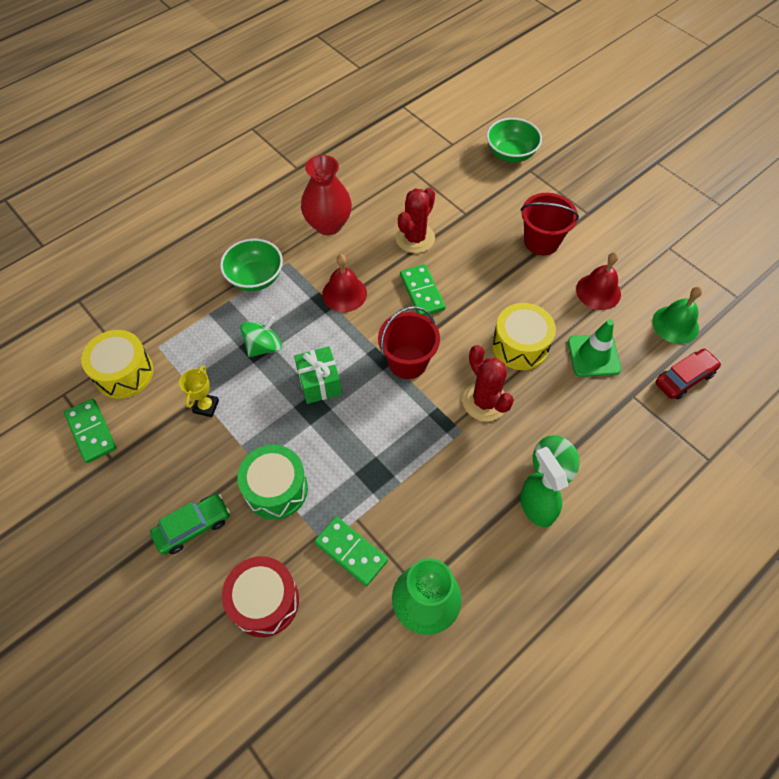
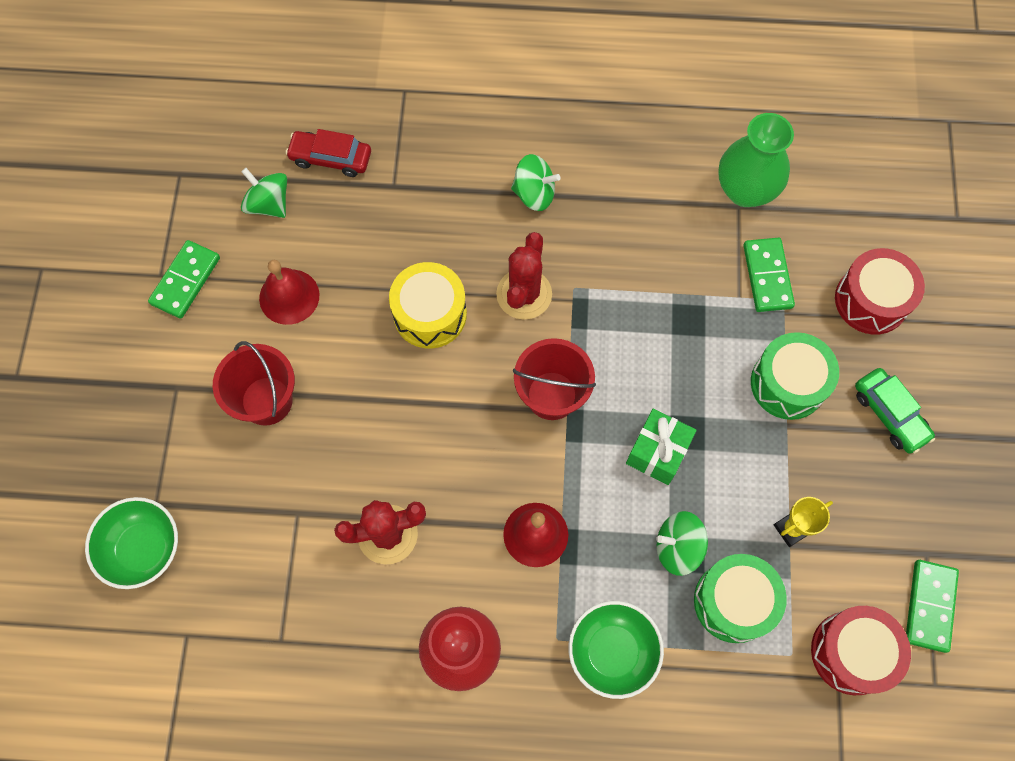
camera: 135 degrees left, 10 degrees up
yellow drum [81,330,153,399] -> red drum [811,606,911,695]
green car [150,494,230,555] -> green car turned 135 degrees counterclockwise [855,368,935,453]
green domino [400,264,446,316] -> green domino moved to [148,240,220,319]
green spray bottle [520,447,568,528] -> none
green traffic cone [568,319,621,377] -> none
green bell [652,287,702,344] -> green spinning top [241,168,287,218]
none -> green drum [694,554,787,643]

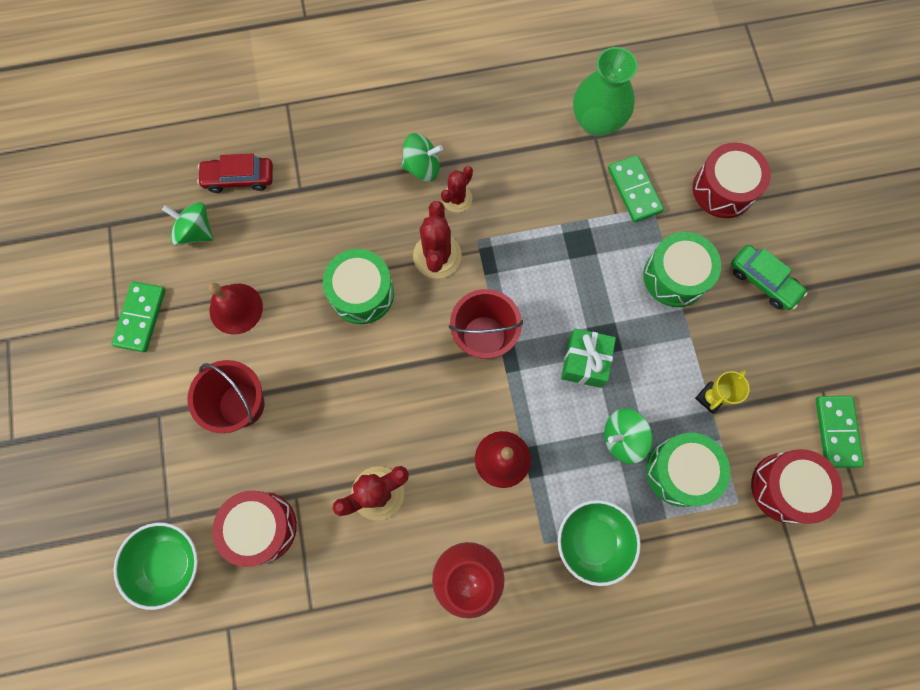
camera: 15 degrees left, 5 degrees up
yellow drum [389,262,467,349] -> green drum [323,249,394,324]
none -> red drum [212,490,297,567]
none -> red cactus [441,166,473,212]

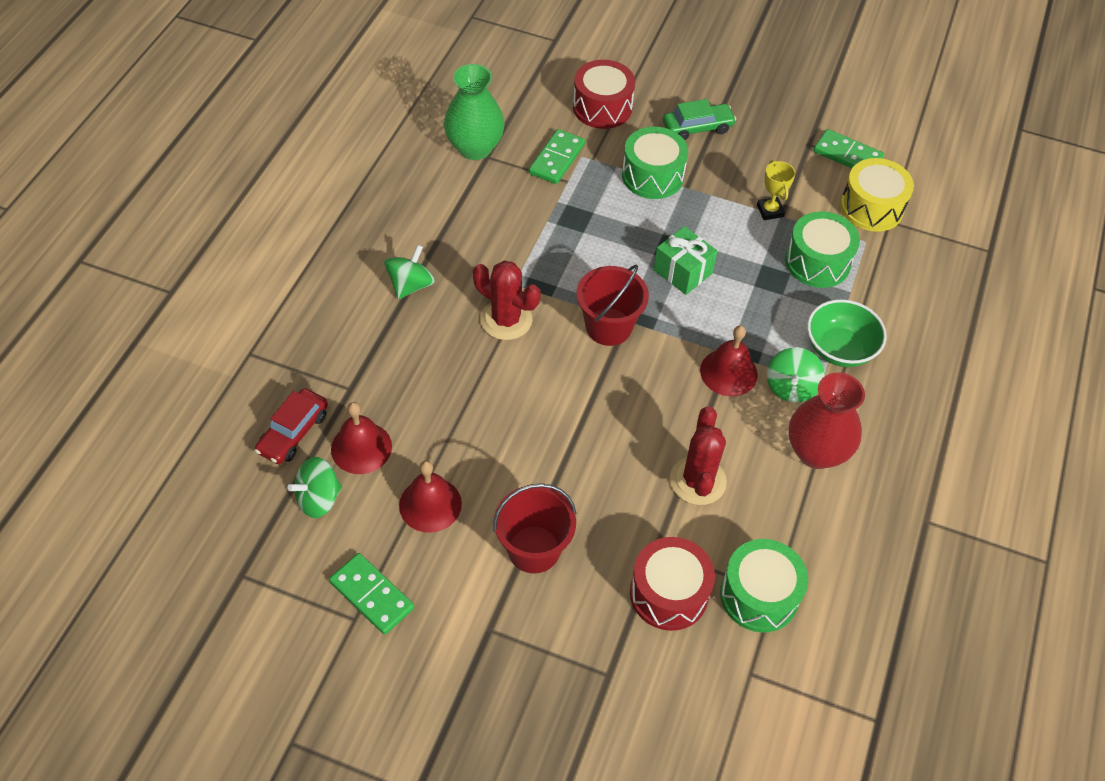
camera: 60 degrees left, 20 degrees down
green bowl [113,523,198,610] -> none
green drum [323,249,394,324] -> green drum moved to [720,539,808,633]
red cactus [441,166,473,212] -> none
green spinning top [604,408,652,464] -> green spinning top moved to [767,347,825,402]
green domino [608,155,664,222] -> green domino turned 75 degrees counterclockwise [529,129,585,184]
red drum [751,449,843,524] -> yellow drum [840,158,914,232]
none -> red bell [331,402,392,474]

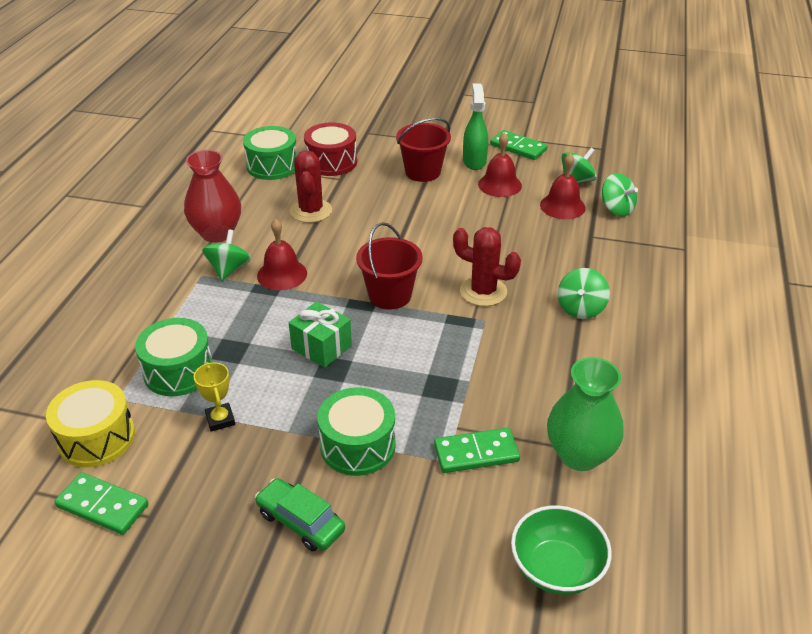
camera: 175 degrees right, 15 degrees down
red car [255,388,328,464] -> green spinning top [602,173,638,217]
green domino [529,129,585,184] -> green domino turned 60 degrees clockwise [434,428,520,473]
red drum [573,60,635,129] -> none
green car [663,99,736,140] -> green car turned 60 degrees clockwise [255,478,345,551]
green bowl [807,299,887,367] -> green bowl moved to [511,505,612,595]
none -> green spray bottle [463,84,488,170]

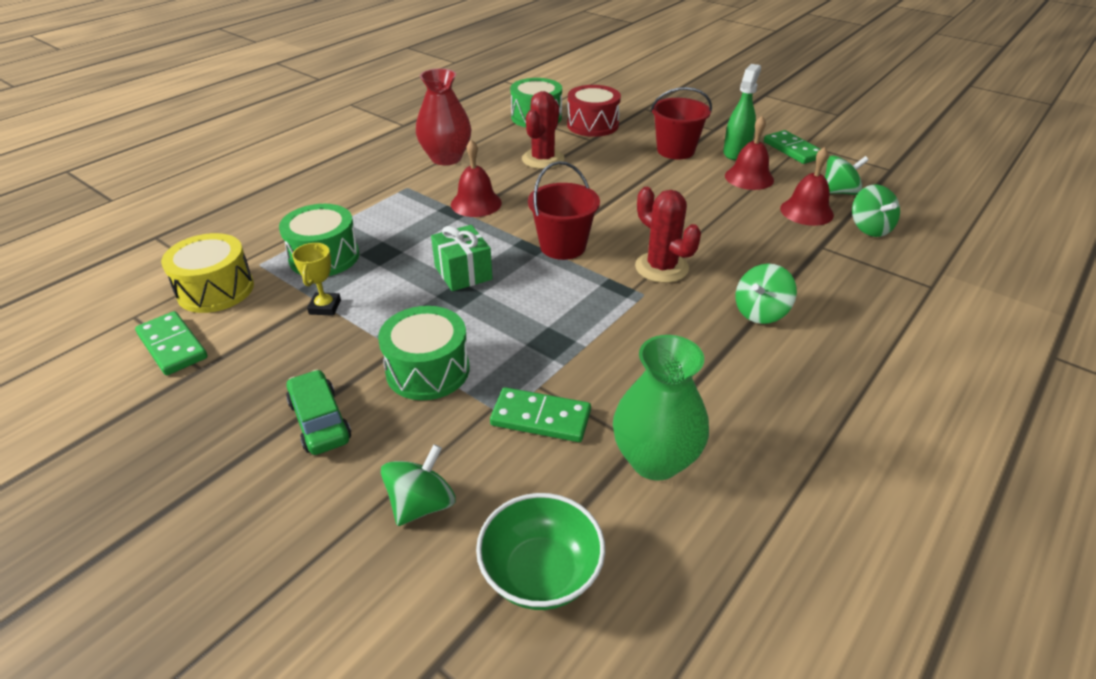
camera: 25 degrees right, 0 degrees up
green spinning top [202,229,251,281] -> green spinning top moved to [381,444,456,526]

